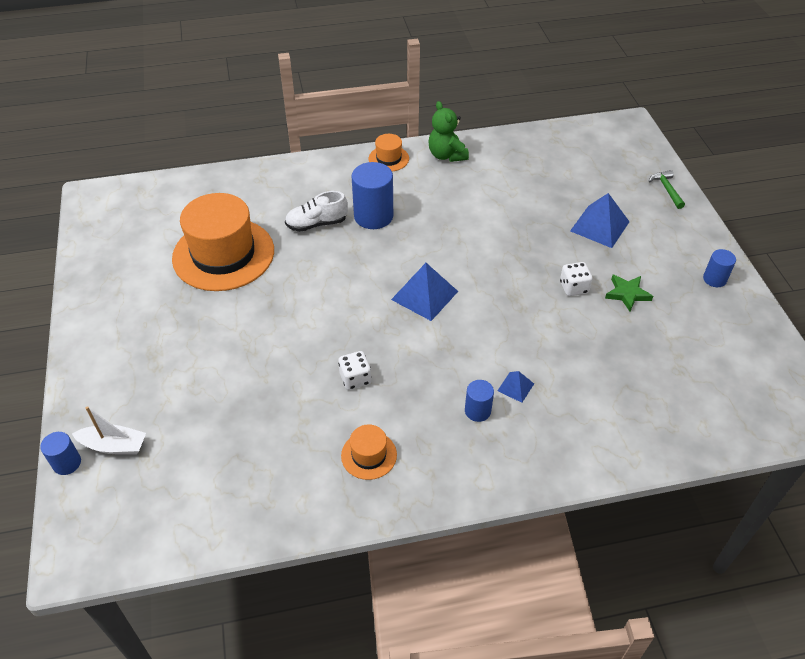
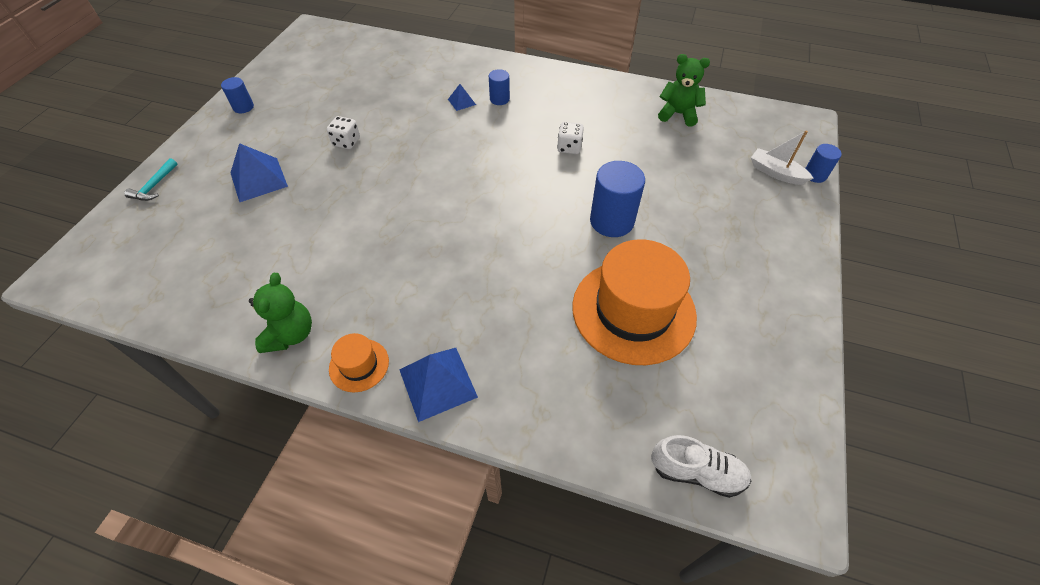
camera: 150 degrees left, 5 degrees up
white shoe [285,191,348,232] -> white shoe moved to [651,435,751,498]
orange hat [341,424,397,480] -> none
blue cylinder [352,162,393,229] -> blue cylinder moved to [590,161,645,237]
blue pyramid [391,263,458,321] -> blue pyramid moved to [399,348,478,422]
green star [605,275,653,312] -> none
green hammer [649,170,685,209] -> turquoise hammer [124,158,178,201]
none -> green teddy bear [658,54,710,127]

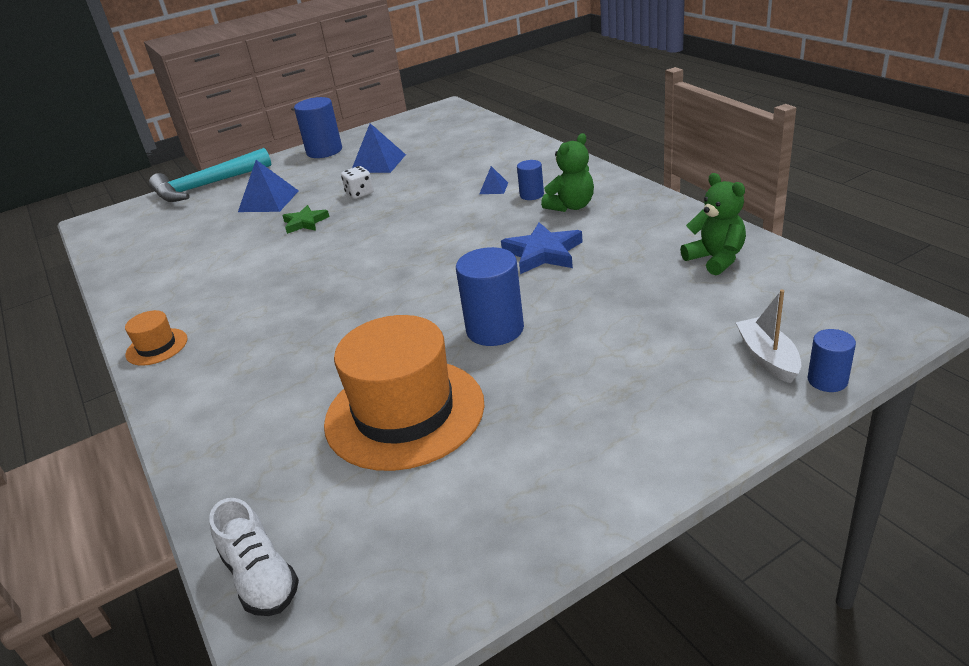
camera: 45 degrees right, 20 degrees down
turquoise hammer [124,158,178,201] -> turquoise hammer [149,148,271,202], size x2.28
blue cylinder [221,77,254,113] -> blue cylinder [294,97,342,158], size x1.83
green teddy bear [249,273,312,353] -> green teddy bear moved to [541,133,594,212]
blue pyramid [399,348,478,422] -> blue pyramid moved to [352,123,406,173]
white dice [557,122,584,154] -> blue star [501,222,583,274]
none -> green star [282,205,330,234]

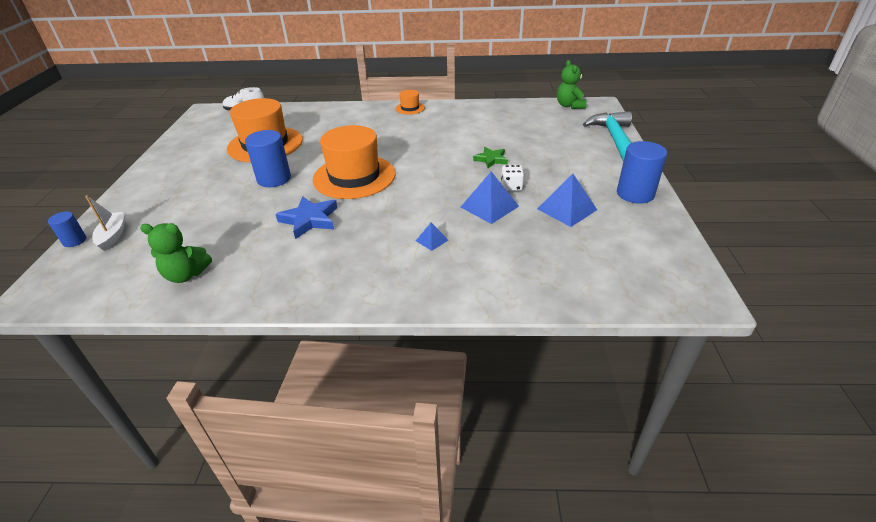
camera: 120 degrees right, 5 degrees up
blue pyramid [238,160,299,212] -> blue pyramid moved to [461,171,519,224]
blue cylinder [517,160,544,200] -> none
green teddy bear [541,133,594,212] -> green teddy bear moved to [557,60,587,109]
white boat [735,290,801,383] -> white boat turned 120 degrees counterclockwise [85,195,125,251]
none -> orange hat [312,125,396,199]

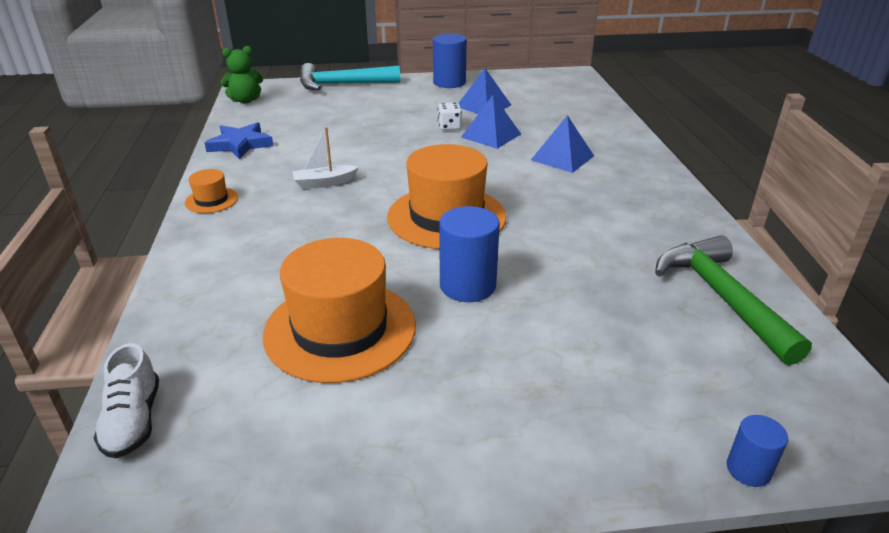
camera: 100 degrees left, 5 degrees down
white boat [85,195,125,251] -> white boat moved to [292,127,358,189]
green teddy bear [140,223,212,283] -> green hammer [655,235,812,365]
blue star [276,196,337,239] -> blue star moved to [205,122,274,159]
blue pyramid [416,222,448,251] -> blue pyramid [531,115,594,173], size x1.93
green star [473,147,508,168] -> none

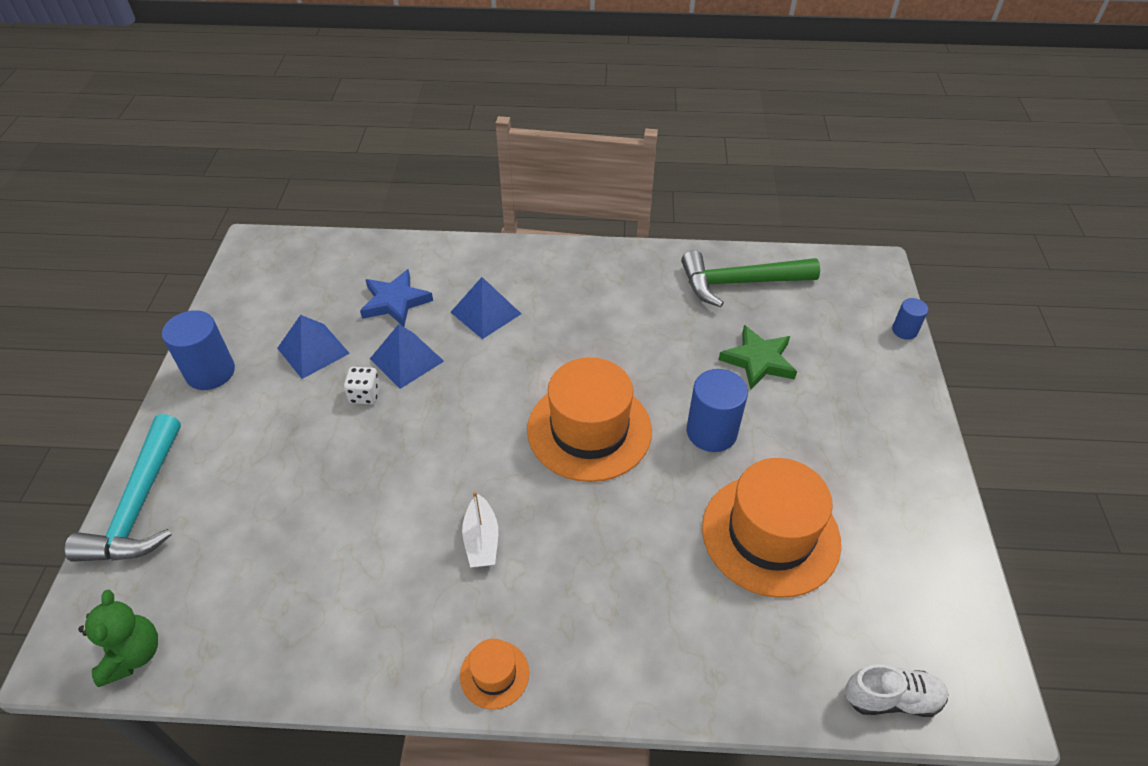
camera: 80 degrees left, 15 degrees up
blue star [205,122,274,159] -> blue star moved to [360,269,433,327]
none -> green star [719,325,797,390]

